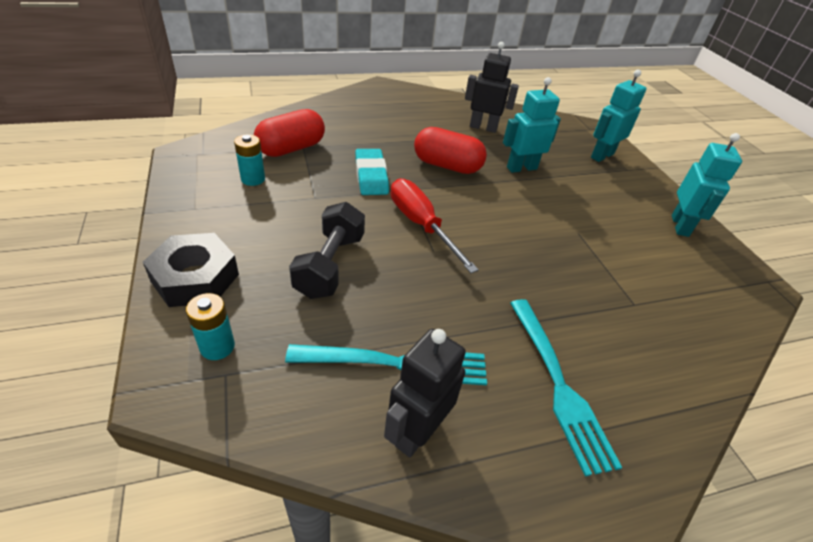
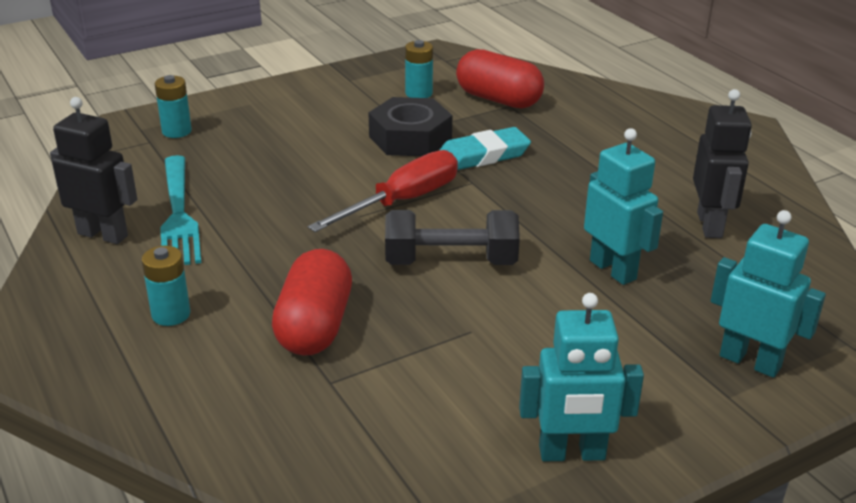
camera: 80 degrees right, 10 degrees down
black nut [143,233,239,307] -> black nut moved to [368,97,452,156]
black dumbbell [289,202,365,299] -> black dumbbell moved to [385,210,520,265]
red capsule [414,127,487,174] -> red capsule moved to [272,249,352,356]
turquoise fork [510,299,622,477] -> turquoise battery [141,246,190,326]

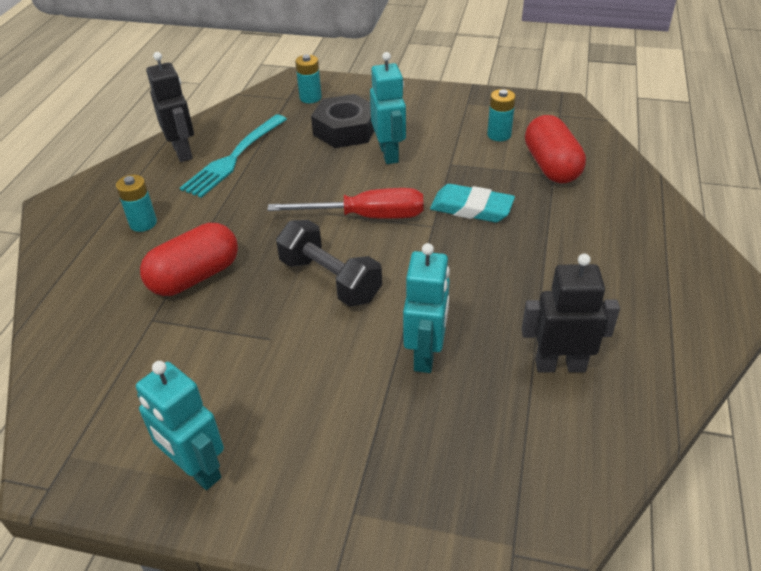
camera: 45 degrees right, 10 degrees up
black nut [368,97,452,156] -> black nut moved to [311,94,374,148]
black robot [693,89,752,238] -> black robot turned 135 degrees counterclockwise [522,254,620,372]
turquoise robot [711,210,826,378] -> turquoise robot moved to [370,52,406,164]

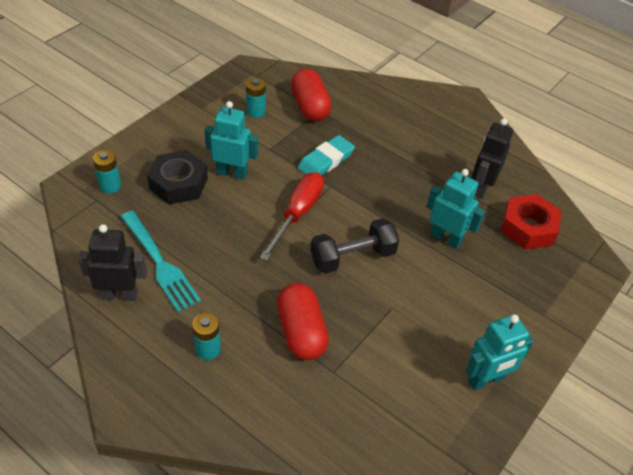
camera: 70 degrees left, 5 degrees up
red capsule [525,115,586,183] -> red capsule turned 60 degrees clockwise [291,69,332,121]
none -> red nut [501,194,562,250]

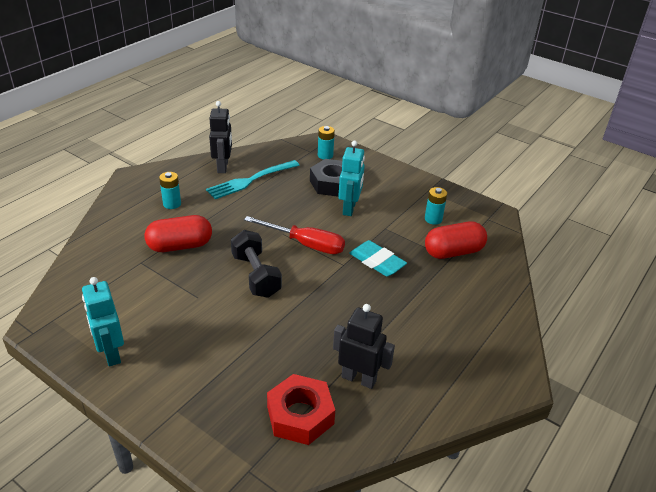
camera: 90 degrees right, 10 degrees down
turquoise robot [427,169,485,249] -> none

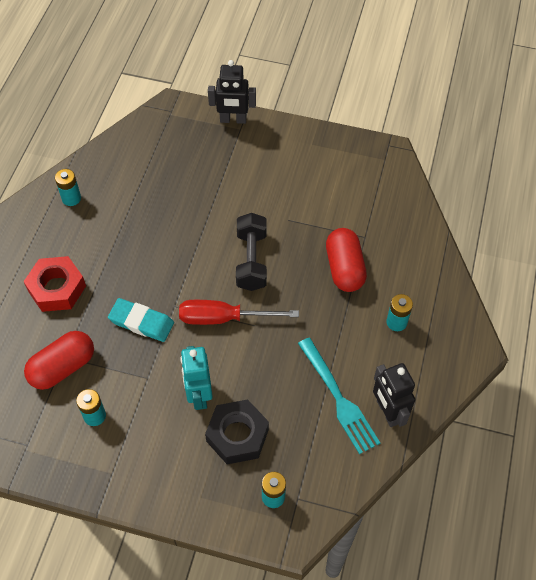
camera: 160 degrees right, 20 degrees up
turquoise robot [82,277,124,366] -> none
red capsule [145,215,212,252] -> red capsule turned 60 degrees counterclockwise [326,228,367,292]
turquoise fork [206,160,300,199] -> turquoise fork turned 120 degrees clockwise [298,338,380,454]
black dumbbell [231,230,282,298] -> black dumbbell turned 45 degrees clockwise [236,213,267,291]
red nut [267,374,335,445] -> red nut moved to [23,256,86,312]
black robot [333,304,395,389] -> black robot moved to [208,60,256,124]
none -> turquoise battery [55,169,81,206]

